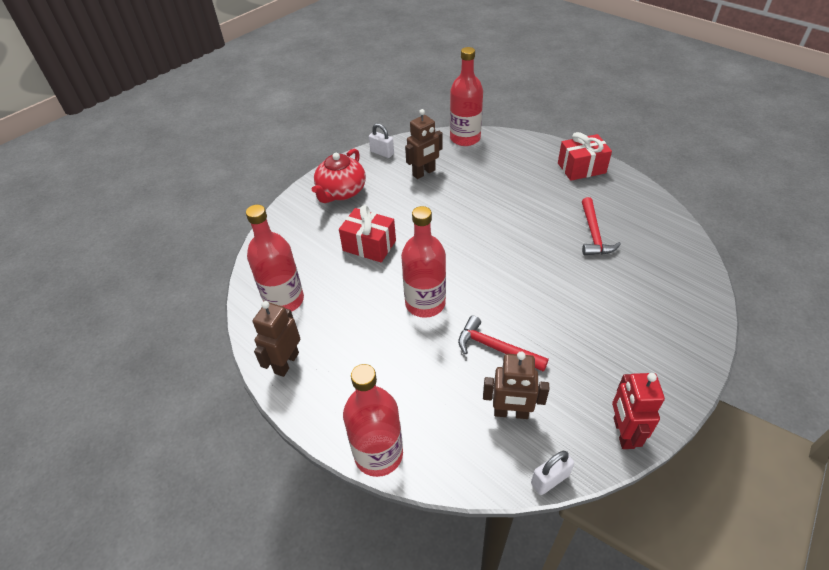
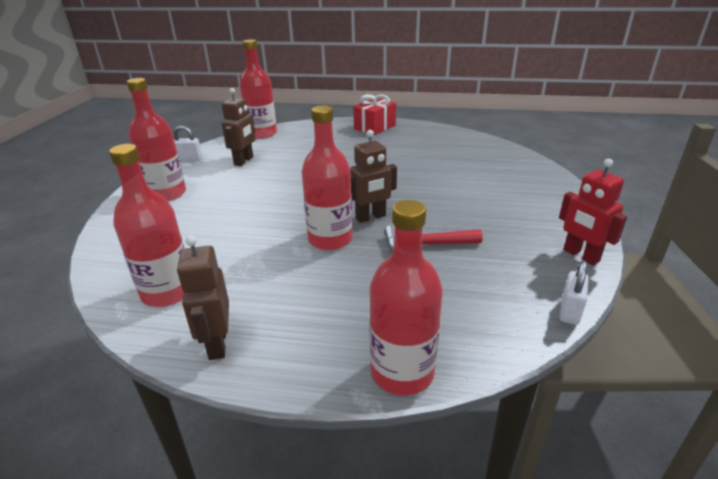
camera: 35 degrees left, 15 degrees down
red teapot [312,149,366,203] -> red bottle [127,78,186,201]
red gift [339,205,396,262] -> none
brown robot [483,351,549,419] -> brown robot moved to [350,130,397,223]
red hammer [582,197,621,255] -> none

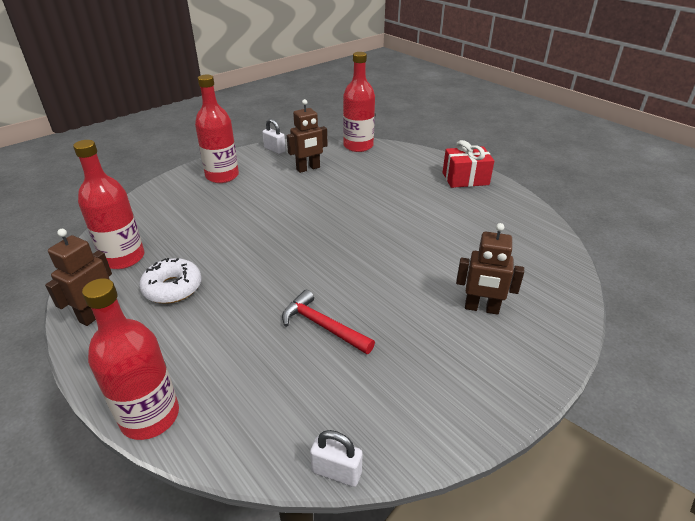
camera: 40 degrees right, 5 degrees up
red bottle [302,105,353,250] -> none
brown robot [350,130,397,223] -> brown robot moved to [456,223,524,315]
red robot [559,159,627,265] -> none
white padlock [559,261,589,325] -> white padlock turned 45 degrees clockwise [310,430,363,487]
none -> white donut [139,258,201,304]

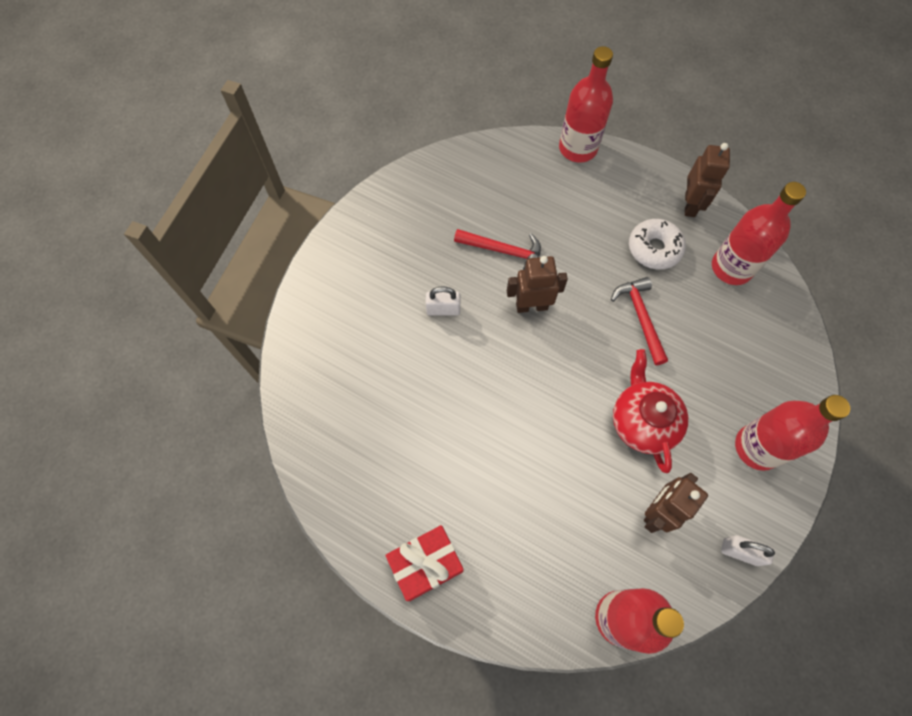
camera: 160 degrees right, 30 degrees up
white padlock [310,430,363,487] -> white padlock moved to [426,286,460,316]
brown robot [456,223,524,315] -> brown robot moved to [507,256,568,313]
none -> red hammer [611,277,668,365]
none -> red teapot [613,349,688,473]

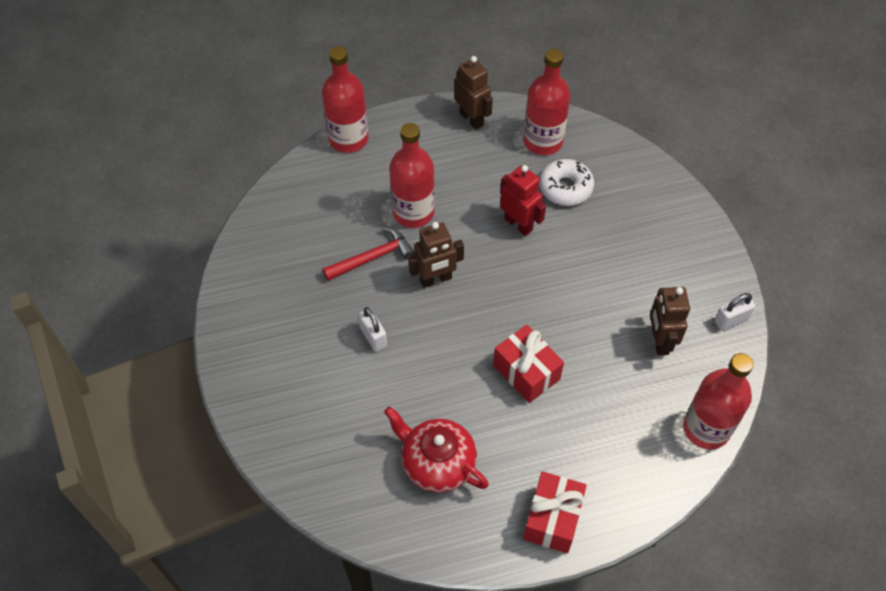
camera: 45 degrees left, 10 degrees down
white padlock [426,286,460,316] -> white padlock turned 75 degrees counterclockwise [358,307,387,352]
brown robot [507,256,568,313] -> brown robot turned 150 degrees counterclockwise [408,222,464,288]
red hammer [611,277,668,365] -> red robot [500,165,546,236]
red teapot [613,349,688,473] -> red teapot moved to [384,406,489,493]
white donut [629,219,686,270] -> white donut moved to [539,159,594,206]
red bottle [735,395,850,471] -> red bottle moved to [389,123,435,228]
none -> red gift [493,325,564,403]

